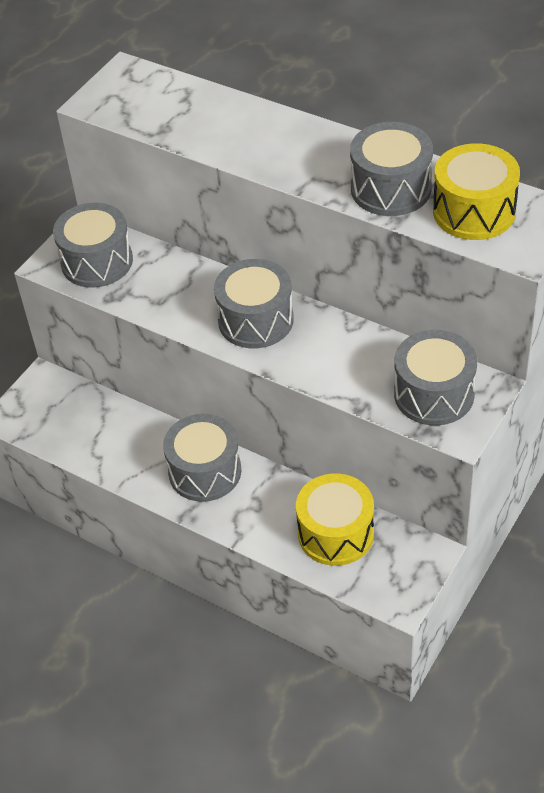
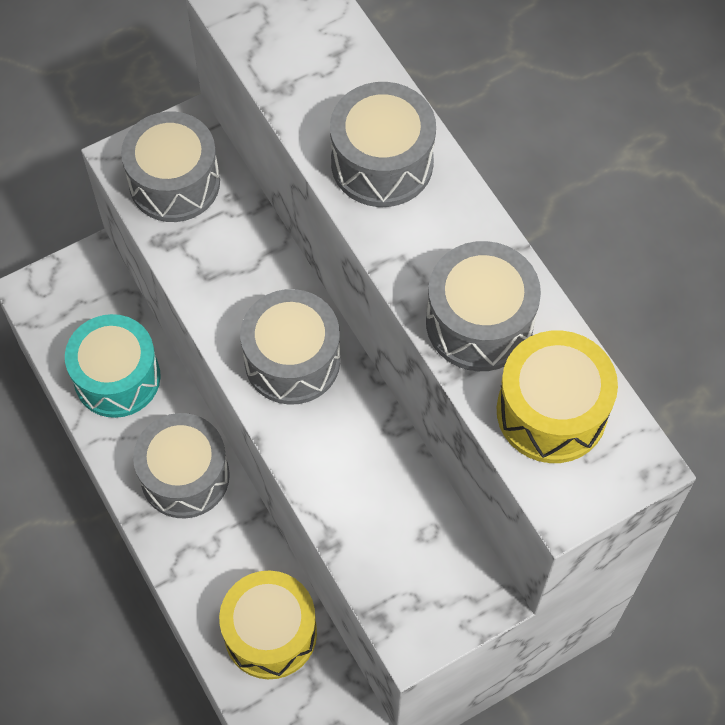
camera: 25 degrees right, 15 degrees up
grey drum [394,330,477,425] -> grey drum moved to [330,82,436,207]
none -> turquoise drum [65,314,161,418]

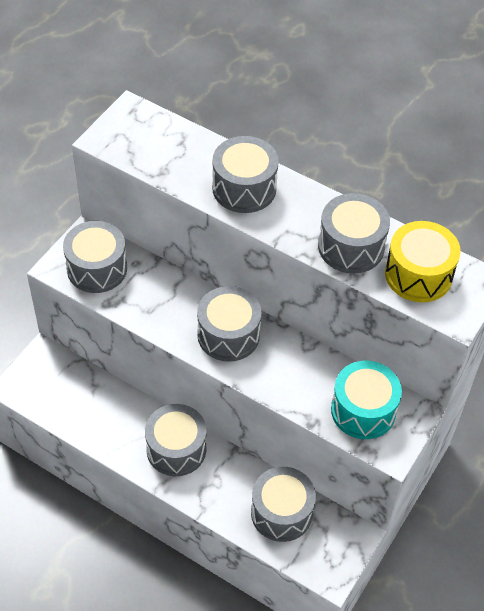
camera: 30 degrees left, 10 degrees down
turquoise drum [65,314,161,418] -> turquoise drum moved to [331,361,402,439]
yellow drum [219,571,317,679] -> grey drum [251,467,316,542]

